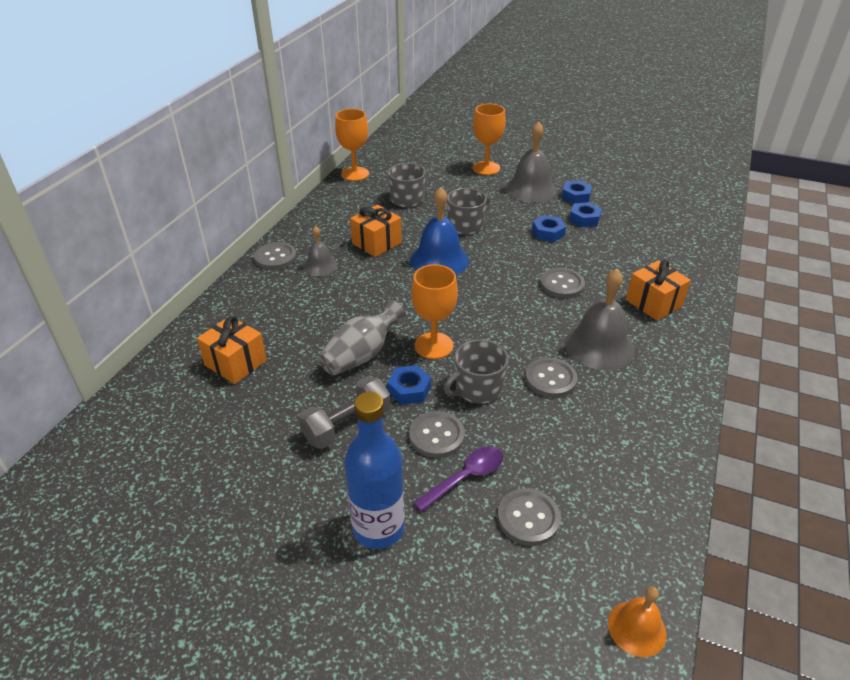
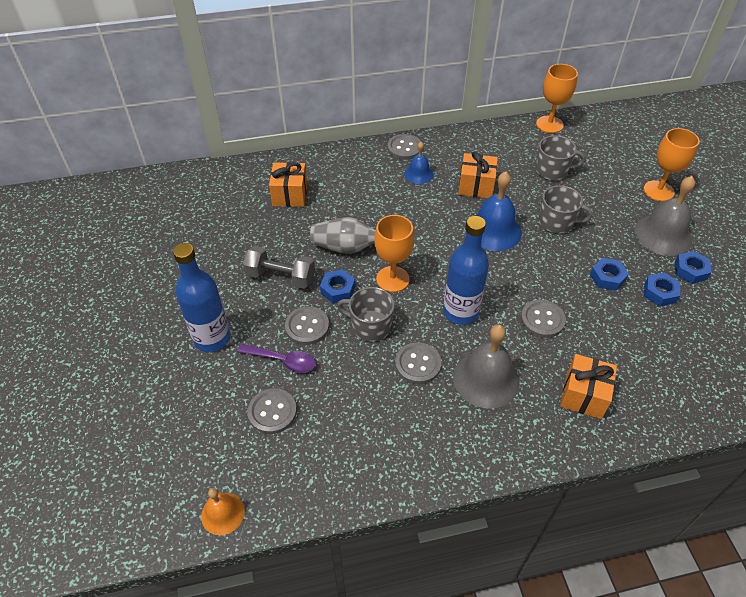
camera: 55 degrees right, 10 degrees up
grey bell [303,226,338,276] -> blue bell [404,142,433,184]
none -> blue bottle [443,216,489,325]

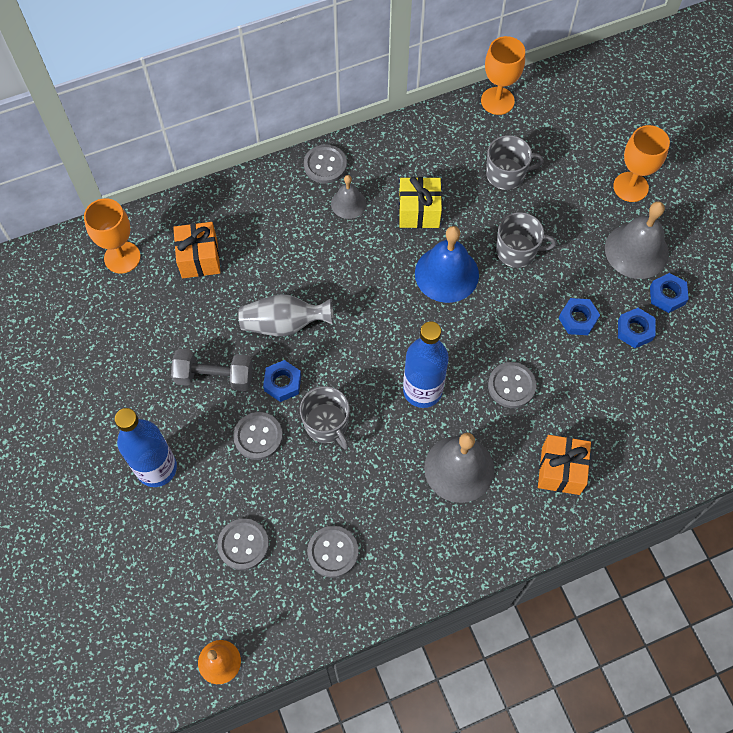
camera: 10 degrees left, 15 degrees up
purple spoon [237,344,316,373] -> none
grey mug [337,287,394,342] -> grey mug turned 135 degrees counterclockwise [300,386,350,450]
orange goblet [374,215,414,292] -> orange goblet moved to [84,198,141,274]
grey button [395,342,441,384] -> grey button moved to [307,526,358,578]
blue bell [404,142,433,184] -> grey bell [331,175,366,219]
orange gift [458,151,498,198] -> yellow gift [399,176,442,228]

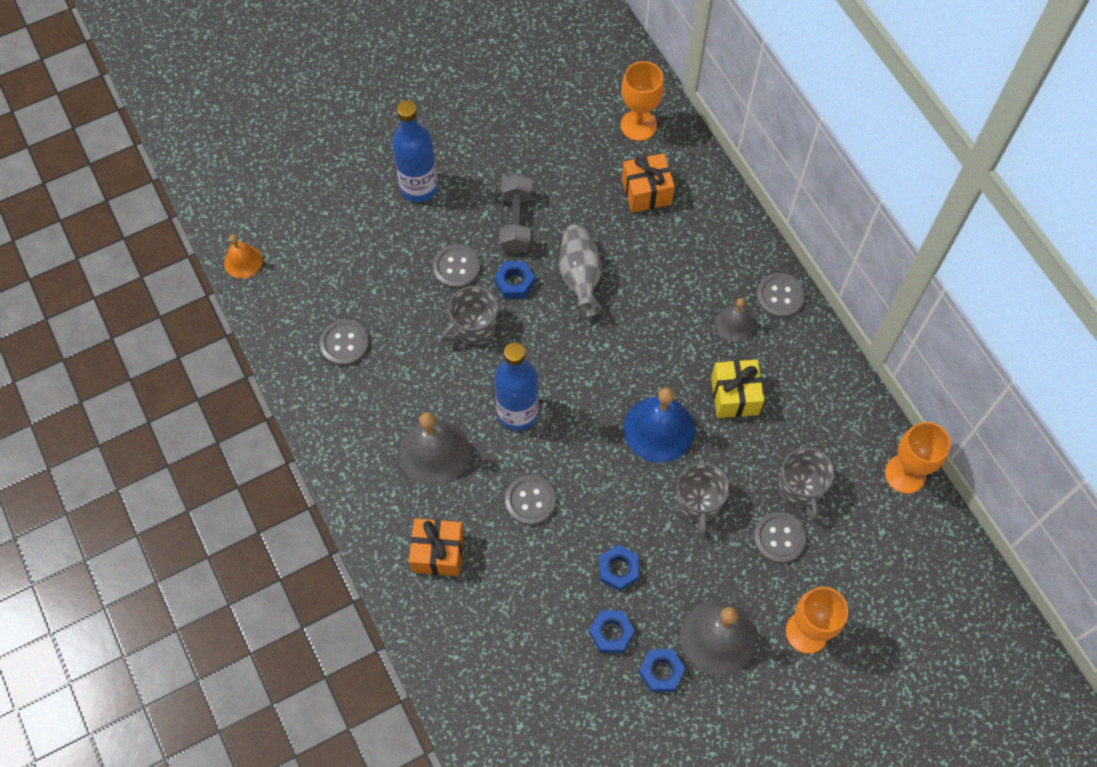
camera: 85 degrees right, 0 degrees up
grey button [217,519,269,570] -> grey button moved to [754,512,807,564]

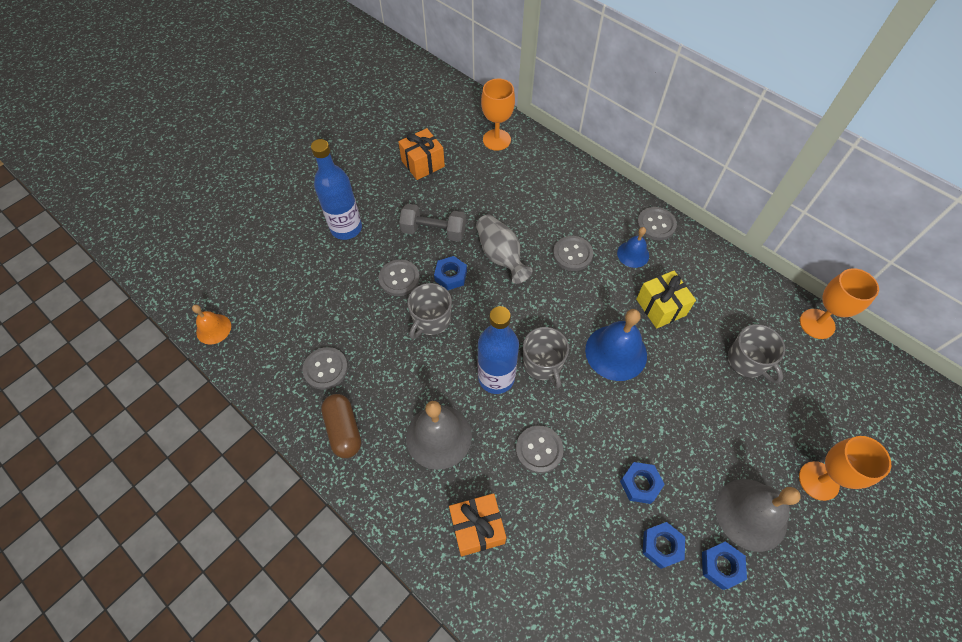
camera: 20 degrees left, 5 degrees down
grey dumbbell [500,174,533,254] -> grey dumbbell turned 60 degrees counterclockwise [399,204,466,242]
orange gift [622,153,675,213] -> orange gift moved to [398,128,445,180]
grey mug [676,462,729,536] -> grey mug moved to [523,327,569,389]
grey bell [715,298,754,342] -> blue bell [617,227,649,268]
grey button [754,512,807,564] -> grey button moved to [553,236,593,271]
none -> brown capsule [321,394,361,458]

